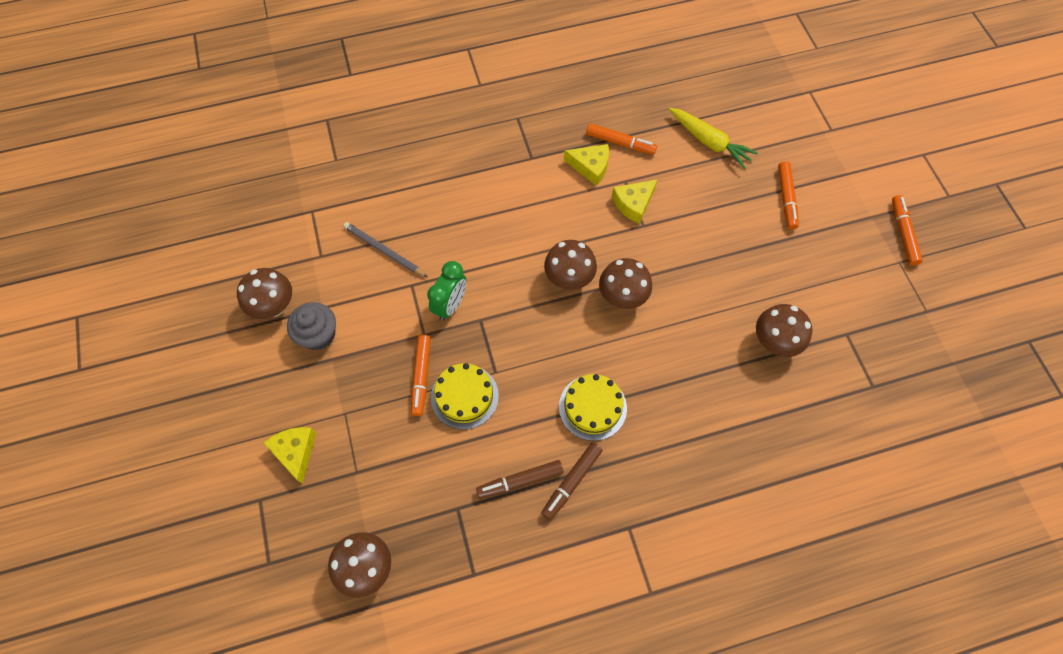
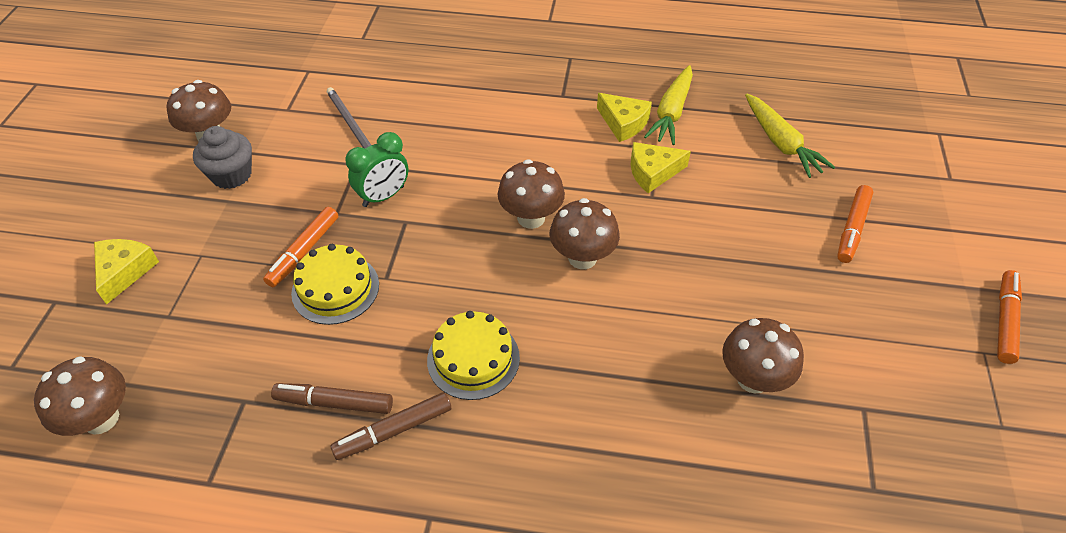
camera: 25 degrees right, 15 degrees down
orange marker [586,123,657,155] -> yellow carrot [644,65,693,145]

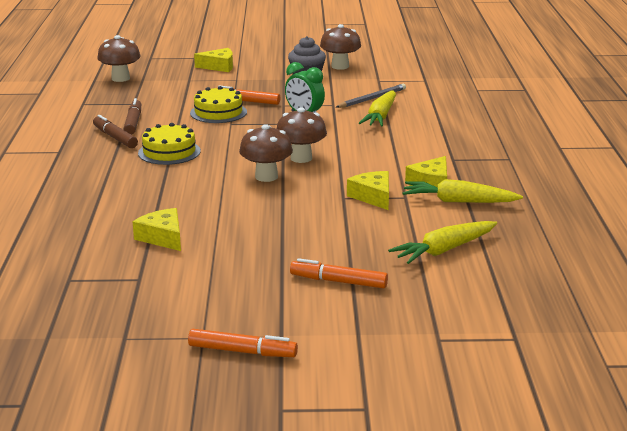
camera: 80 degrees right, 25 degrees down
brown mushroom [722,318,804,394] -> yellow cheese [133,208,181,251]
none -> yellow carrot [359,90,396,127]

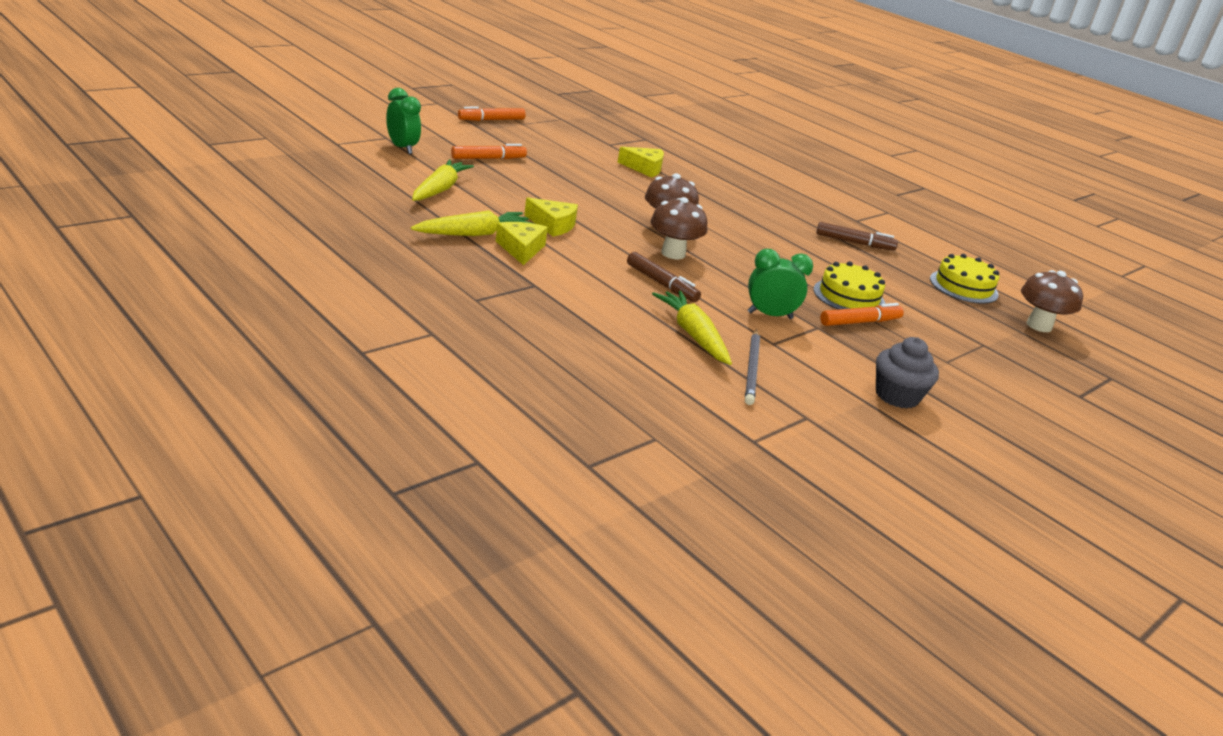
camera: 135 degrees right, 5 degrees up
brown marker [124,98,141,135] -> brown marker moved to [627,252,701,302]
yellow cake [138,123,201,165] -> yellow cake moved to [930,254,999,304]
yellow cheese [194,48,233,72] -> none
brown mushroom [320,24,361,70] -> none
none -> green clock [386,88,421,154]

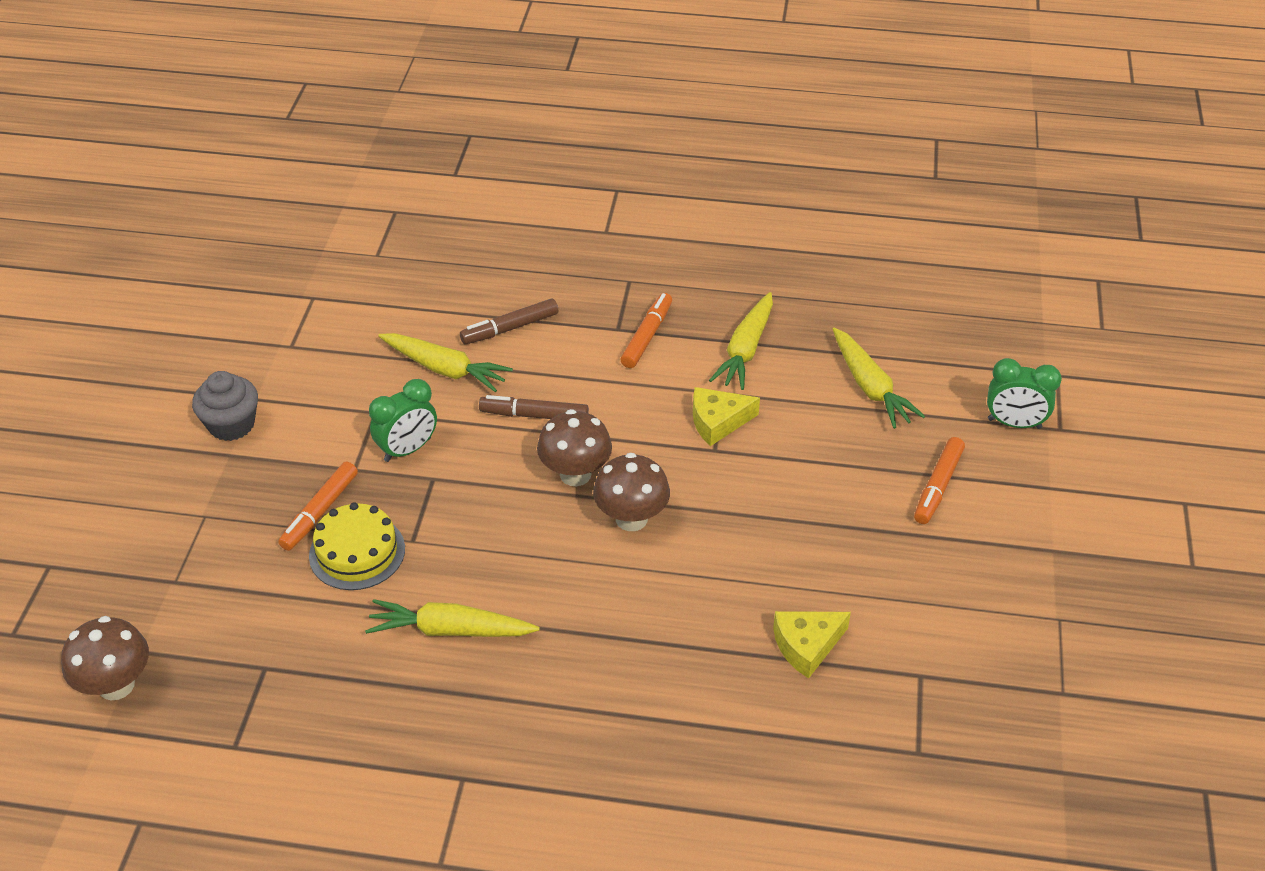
camera: 145 degrees right, 15 degrees up
orange marker [458,107,526,121] -> orange marker moved to [621,293,672,368]
yellow cheese [496,222,548,265] -> none
grey pencil [745,329,760,405] -> none
brown marker [816,222,898,251] -> brown marker moved to [460,299,559,344]
yellow cake [930,254,999,304] -> none
none -> yellow carrot [365,599,540,637]

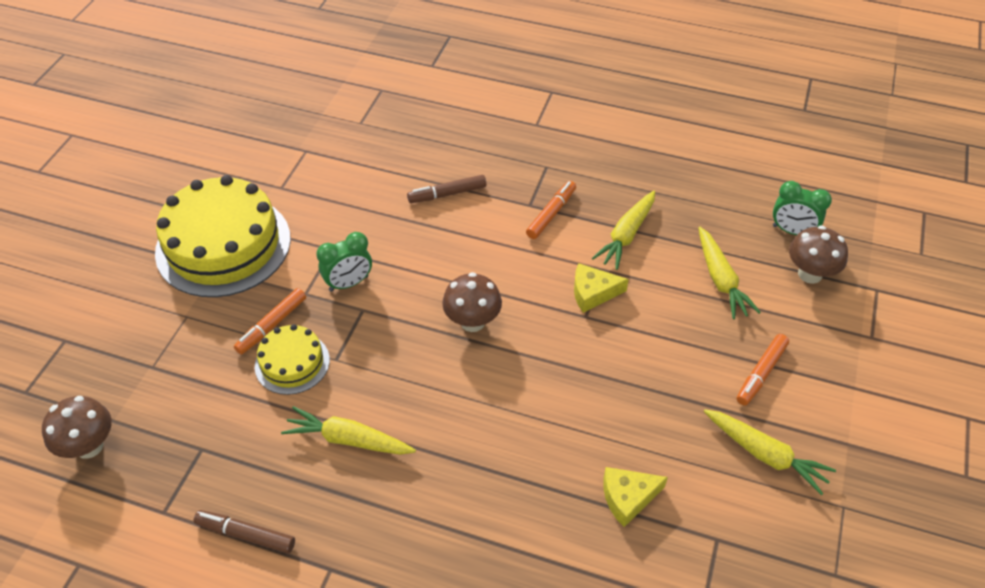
camera: 10 degrees right, 5 degrees up
grey cupcake [192,371,258,441] -> yellow cake [155,175,291,297]
yellow carrot [378,333,513,392] -> yellow carrot moved to [704,409,836,495]
brown marker [479,395,589,419] -> brown marker moved to [194,510,295,554]
brown mushroom [593,453,670,531] -> brown mushroom moved to [789,225,848,284]
green clock [987,358,1062,429] -> green clock moved to [773,181,832,235]

